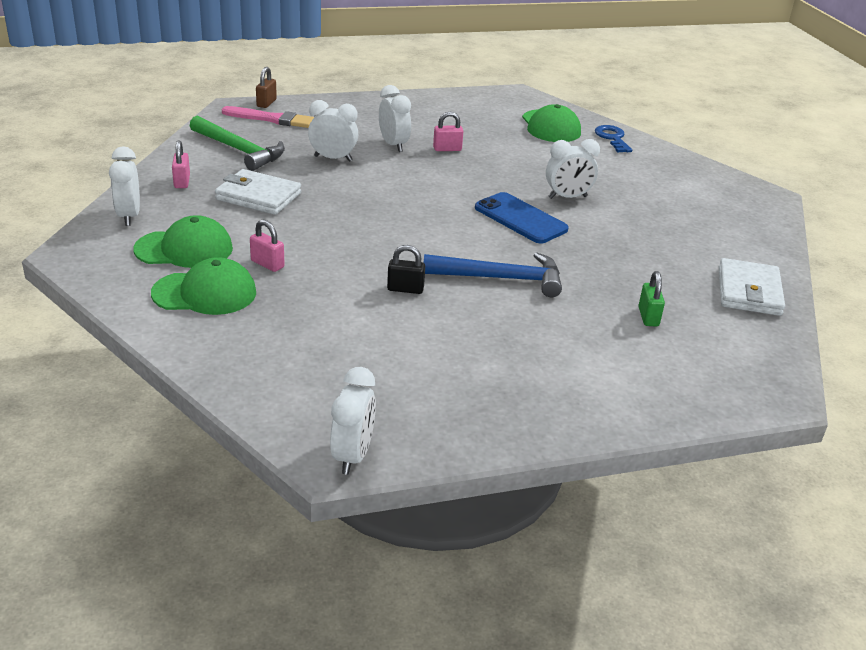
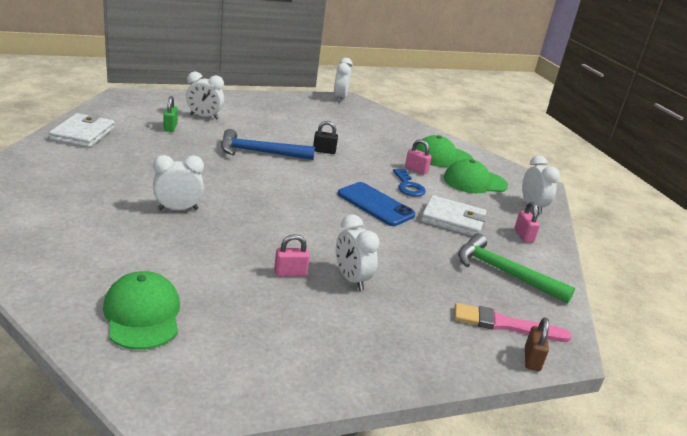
camera: 175 degrees right, 5 degrees down
white clock [308,100,358,162] -> white clock moved to [186,72,224,120]
blue phone [475,192,569,243] -> blue phone moved to [338,182,415,226]
blue key [595,125,632,152] -> blue key moved to [393,169,426,197]

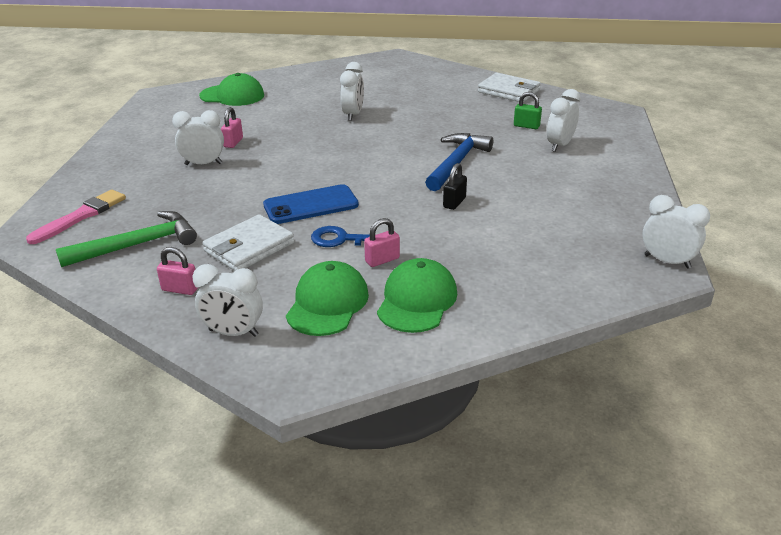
camera: 120 degrees right, 5 degrees up
brown padlock [525,317,549,371] -> none

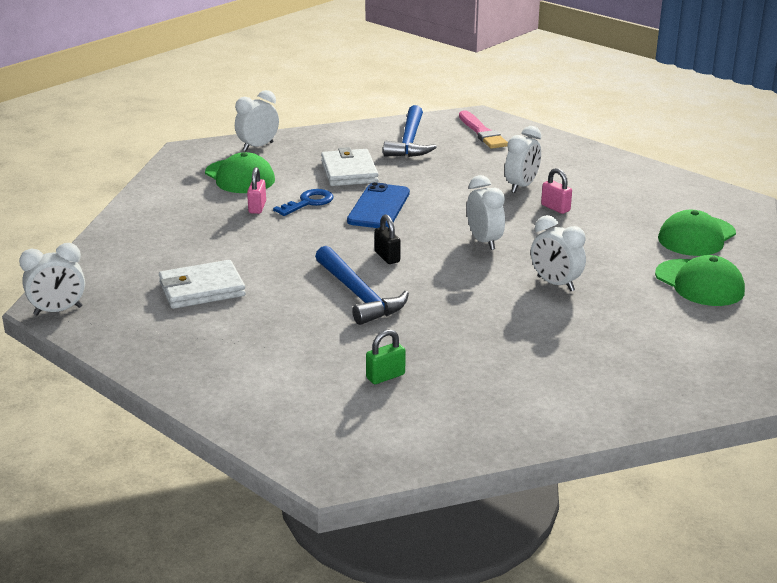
camera: 125 degrees right, 5 degrees down
green hammer [56,211,197,267] -> blue hammer [383,105,437,157]
pink padlock [157,247,198,295] -> none
green cap [377,258,457,333] -> green cap moved to [655,255,745,306]
black padlock [443,163,467,210] -> black padlock moved to [375,214,401,264]
white wallet [478,73,541,102] -> white wallet moved to [159,260,246,309]
white clock [547,89,581,152] -> white clock moved to [467,175,505,250]

